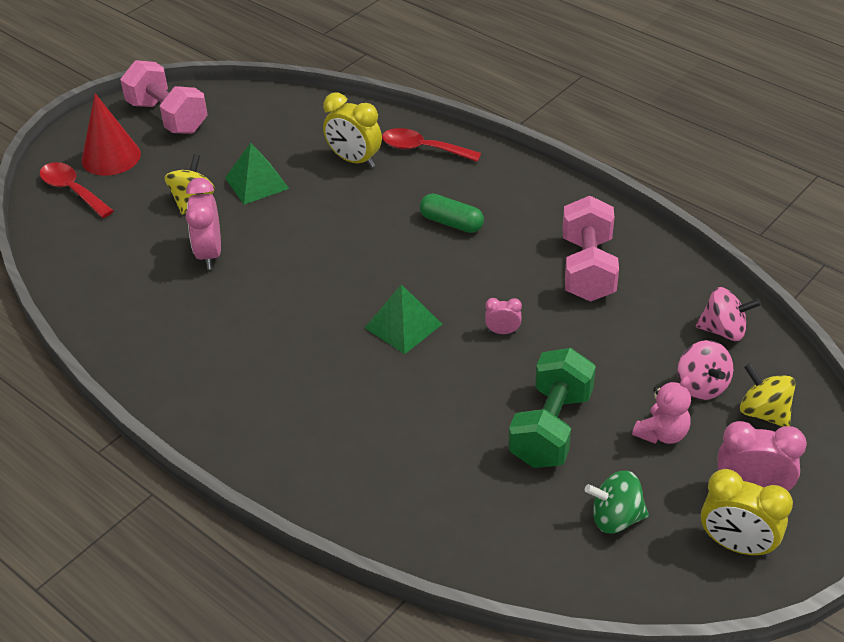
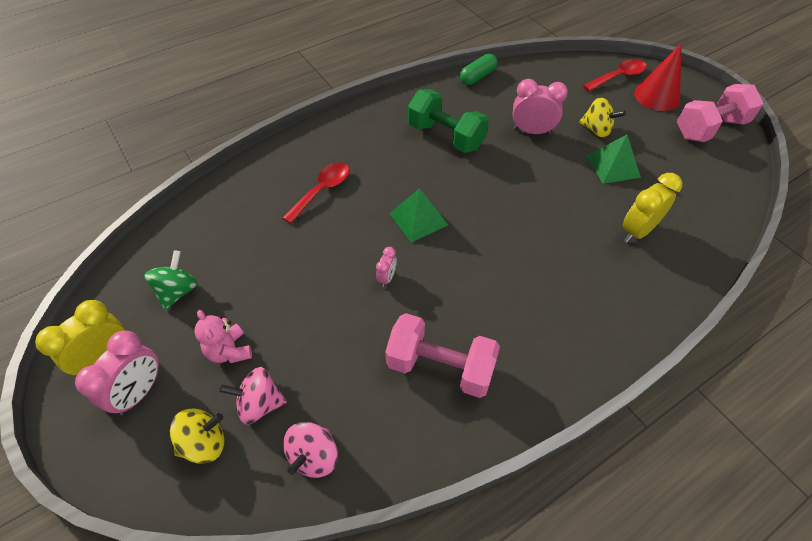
camera: 105 degrees right, 10 degrees up
red spoon [382,128,481,162] -> red spoon moved to [282,162,350,224]
green capsule [420,193,484,233] -> green capsule moved to [460,54,497,85]
green dumbbell [508,348,596,468] -> green dumbbell moved to [408,89,489,153]

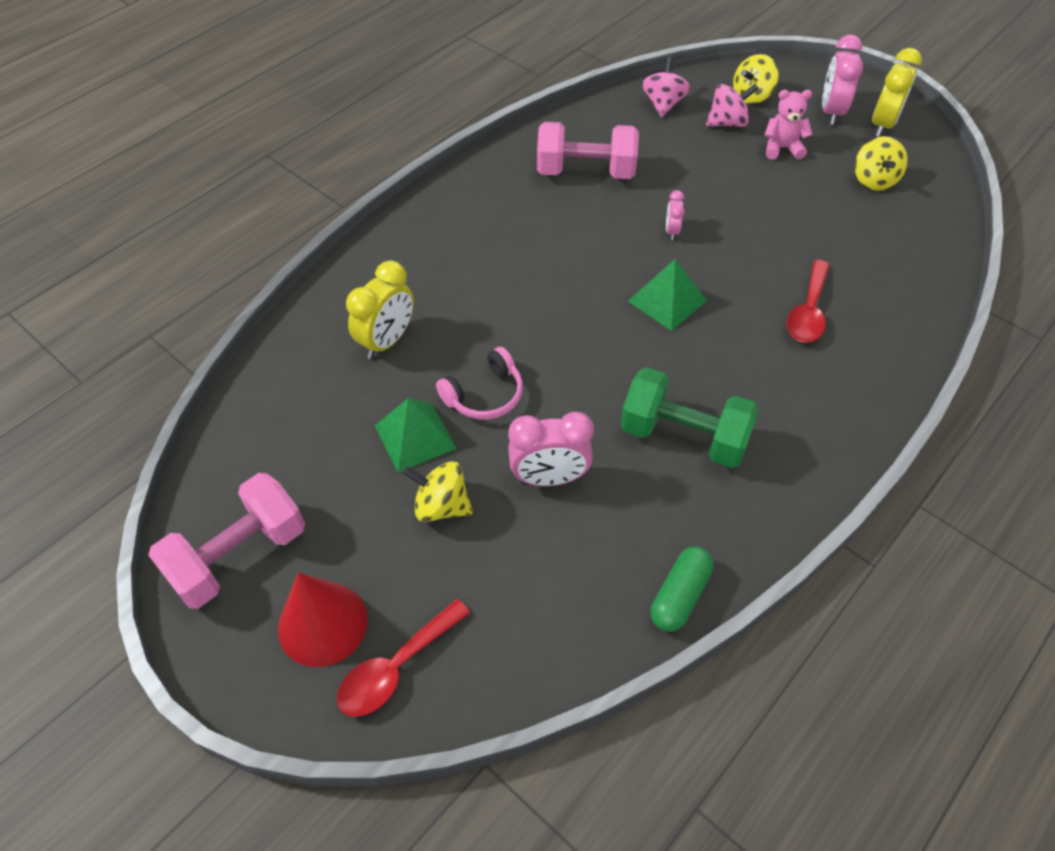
camera: 165 degrees right, 0 degrees up
green spinning top [144,250,197,310] -> yellow spinning top [855,136,908,191]
pink teddy bear [194,310,252,363] -> pink teddy bear turned 45 degrees counterclockwise [764,90,813,159]
none -> pink headphones [436,347,523,419]

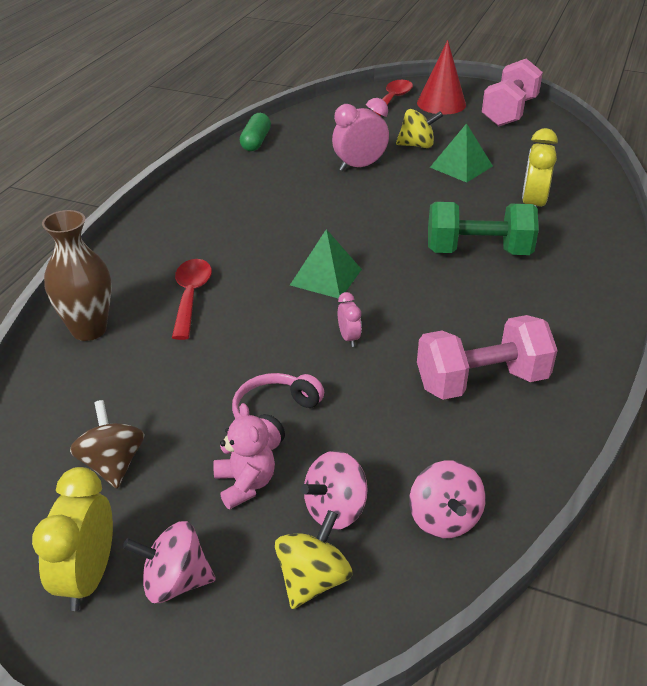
camera: 160 degrees right, 15 degrees down
pink headphones [436,347,523,419] -> pink headphones moved to [232,373,324,450]
green dumbbell [620,368,759,468] -> green dumbbell moved to [428,202,539,255]
pink teddy bear [764,90,813,159] -> pink teddy bear turned 90 degrees counterclockwise [213,403,275,509]
pink clock [822,35,863,125] -> pink spinning top [123,521,216,603]
yellow spinning top [855,136,908,191] -> brown spinning top [70,400,144,488]
none -> brown vase [42,210,112,341]

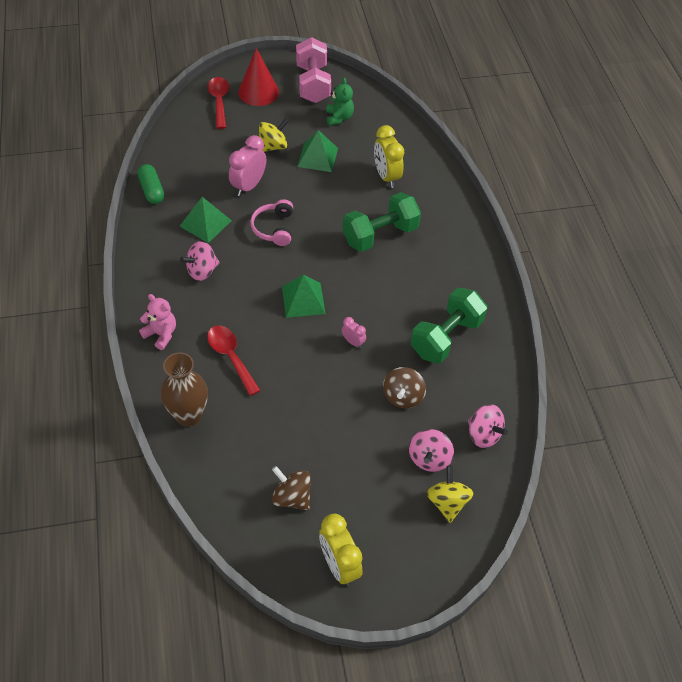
camera: 35 degrees left, 15 degrees up
pink spinning top [123,521,216,603] -> pink spinning top moved to [180,241,220,281]
pink teddy bear [213,403,275,509] -> pink teddy bear moved to [139,294,176,350]
pink headphones [232,373,324,450] -> pink headphones moved to [250,199,293,246]
pink dumbbell [417,315,558,400] -> green dumbbell [411,288,487,364]
none -> green pyramid [180,197,232,243]
none -> green teddy bear [326,78,354,126]
none -> brown spinning top [383,367,426,408]

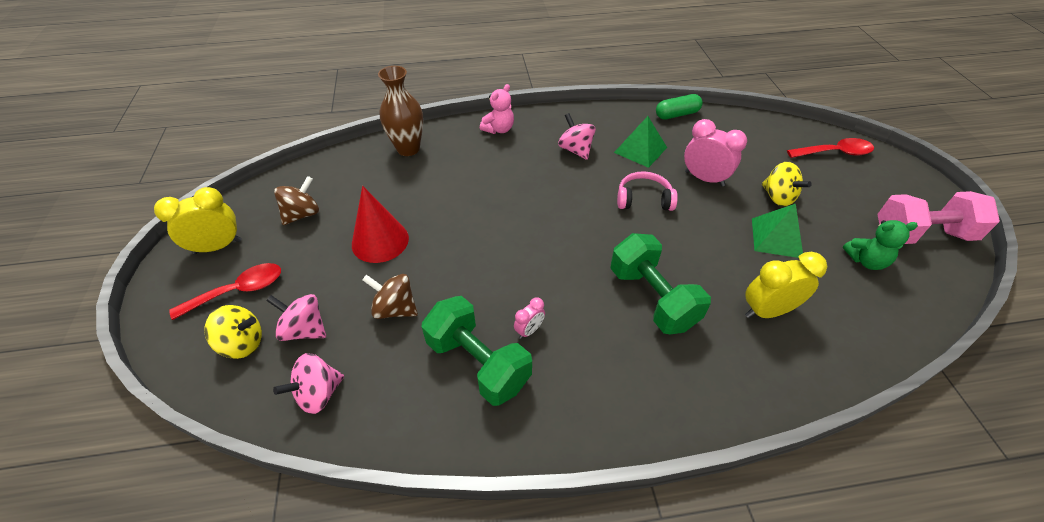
camera: 95 degrees right, 5 degrees down
red spoon [207,325,261,396] -> red spoon moved to [169,263,281,320]
red cone [238,48,279,106] -> red cone moved to [352,186,409,263]
green pyramid [282,274,326,318] -> none
pink clock [342,317,366,348] -> pink clock moved to [514,297,545,339]

